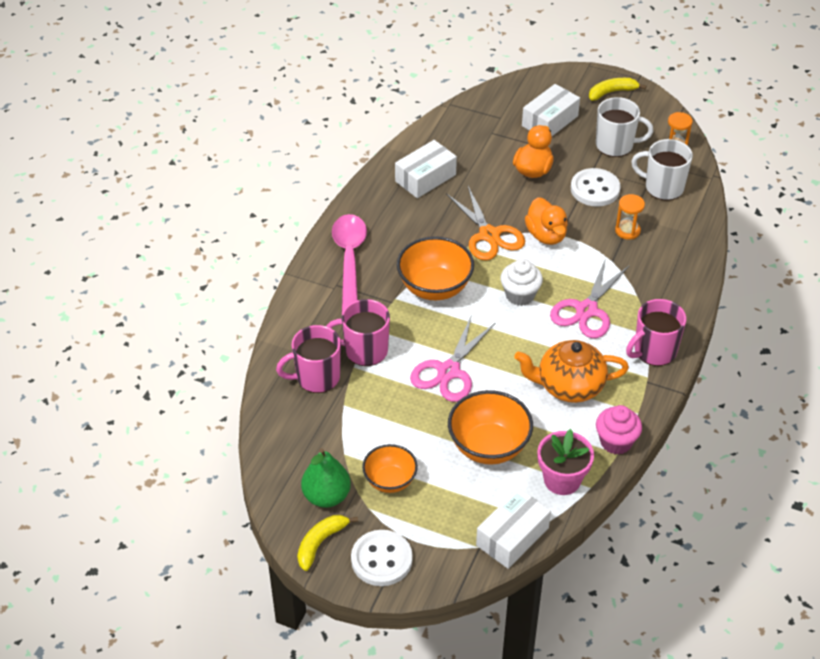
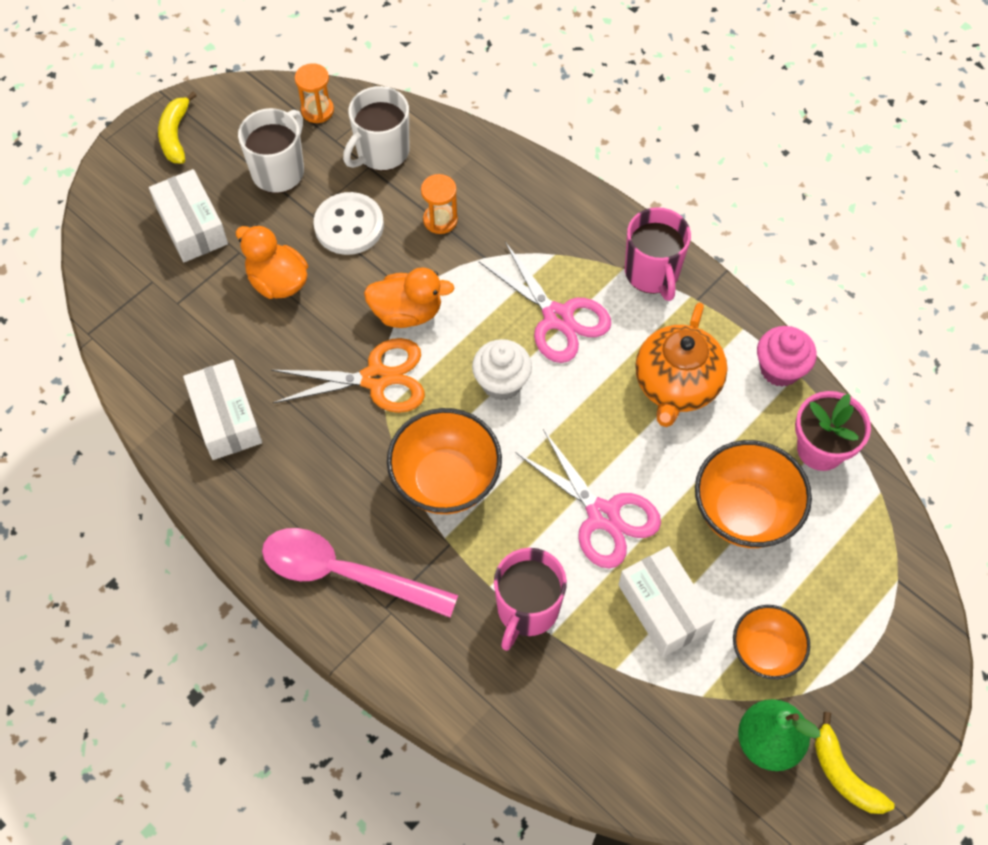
camera: 70 degrees left, 15 degrees up
pink mug [276,325,341,393] -> none
white button [351,530,413,586] -> none
white box [476,488,551,569] -> white box moved to [618,546,715,657]

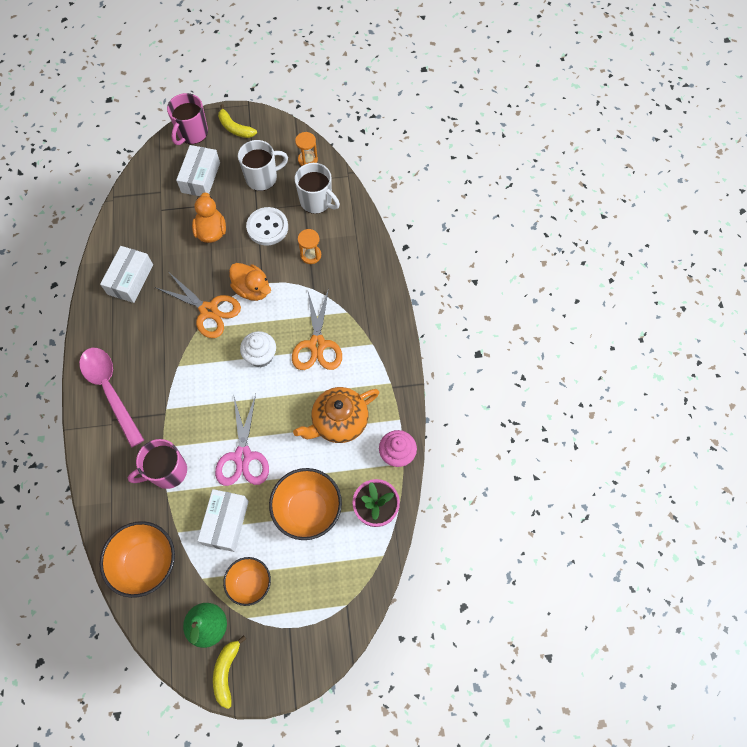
camera: 40 degrees right, 5 degrees up
yellow banana [158,91,197,163] -> yellow banana turned 90 degrees counterclockwise [218,104,257,138]
white mug [343,86,409,171] -> white mug turned 135 degrees counterclockwise [295,163,340,214]
orange bowl [387,408,502,514] -> orange bowl moved to [100,521,175,598]
pink scissors [479,242,611,363] -> orange scissors [292,288,342,370]
pink mug [625,207,691,301] -> pink mug moved to [167,93,208,145]

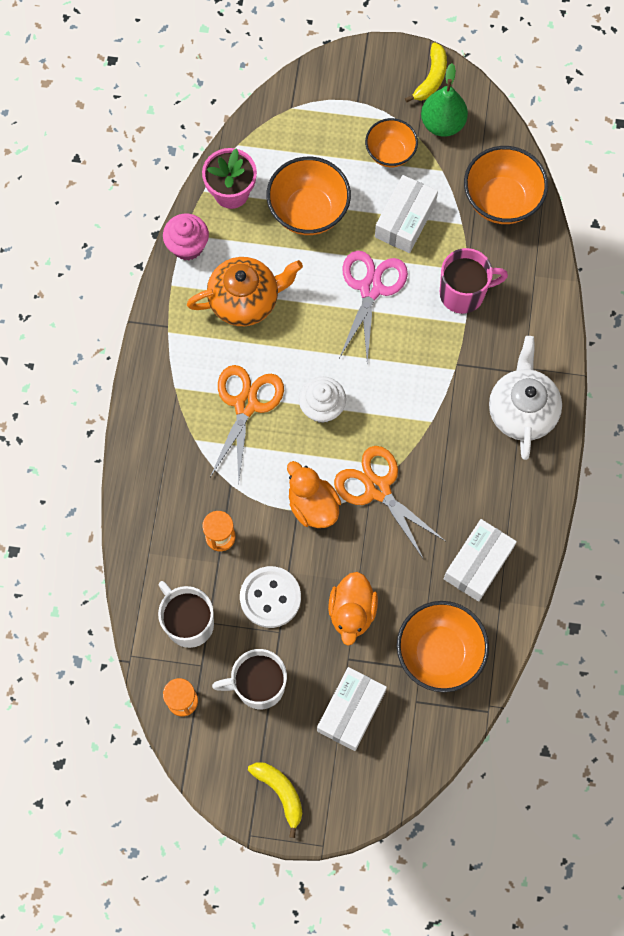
camera: 165 degrees left, 5 degrees up
pink spoon [79,348,144,447] -> white teapot [489,336,562,460]
pink mug [167,93,208,145] -> none
none -> orange bowl [397,601,489,692]

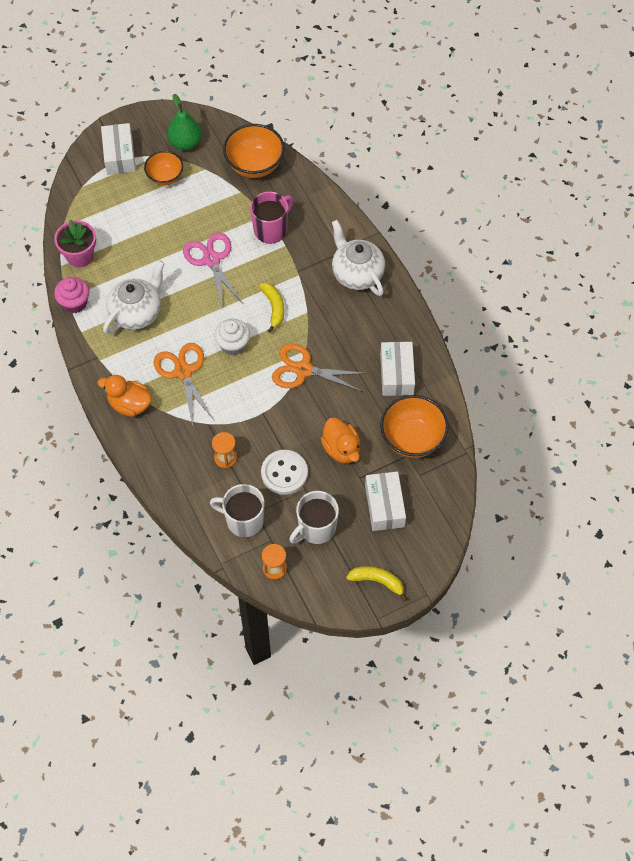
camera: 35 degrees left, 10 degrees down
orange teapot [187,257,303,326] -> white teapot [103,260,165,334]
orange bowl [266,157,351,235] -> none
orange duck [287,461,341,528] -> orange duck moved to [97,375,152,417]
white box [375,175,438,253] -> white box moved to [101,123,136,175]
yellow banana [405,43,447,102] -> yellow banana moved to [259,282,284,333]

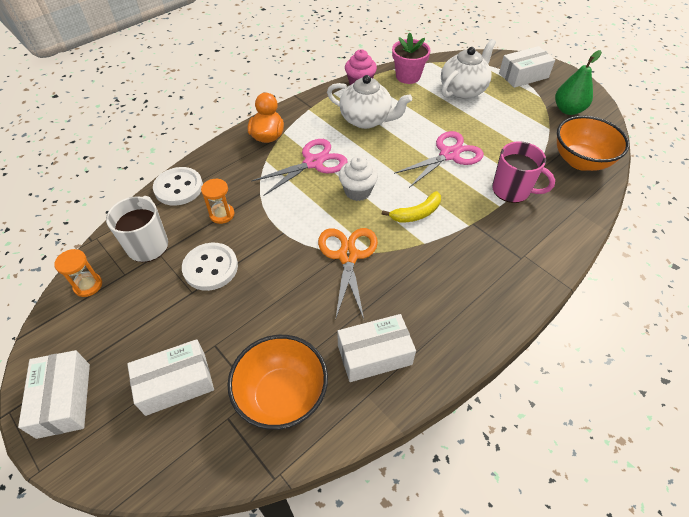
camera: 75 degrees right, 10 degrees down
orange bowl [144,151,183,186] -> none
orange scissors [154,343,214,426] -> pink scissors [251,139,348,196]
white mug [289,491,339,544] -> none
orange duck [321,418,360,464] -> none
white teapot [332,220,385,296] -> white teapot moved to [441,39,496,99]
yellow banana [346,566,407,601] -> white box [18,350,90,439]
none -> white button [153,167,203,206]

